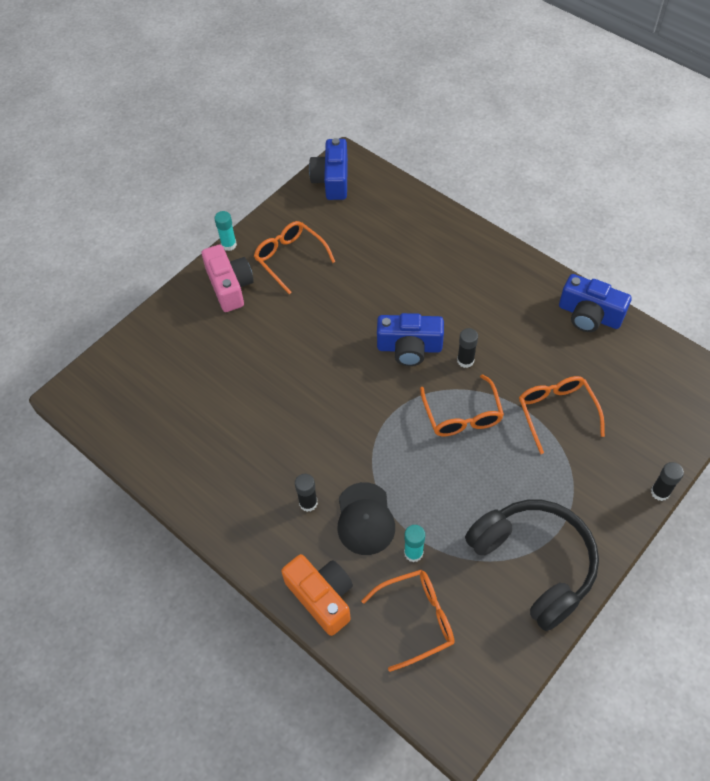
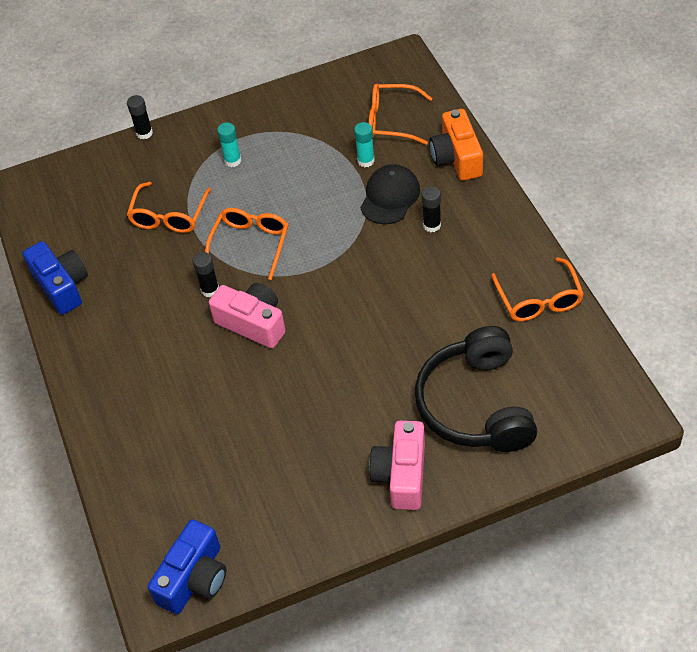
camera: 150 degrees left, 5 degrees down
turquoise glue stick [214,211,237,251] -> turquoise glue stick moved to [217,122,241,167]
orange glasses [254,221,335,294] -> orange glasses moved to [491,257,584,321]
blue camera [377,313,444,366] -> pink camera [209,283,286,348]
black headphones [465,500,599,631] -> black headphones moved to [415,326,537,452]

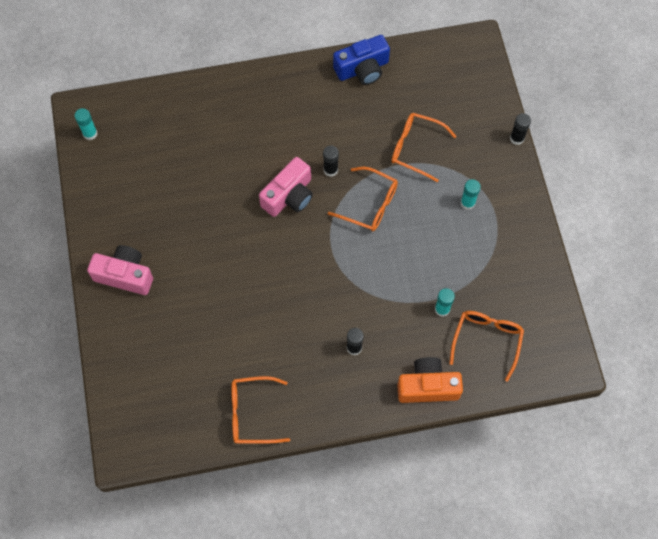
camera: 95 degrees right, 15 degrees up
blue camera [148,519,227,614] -> turquoise glue stick [75,108,97,140]
black cap [360,164,420,224] -> none
black headphones [415,326,537,452] -> none

